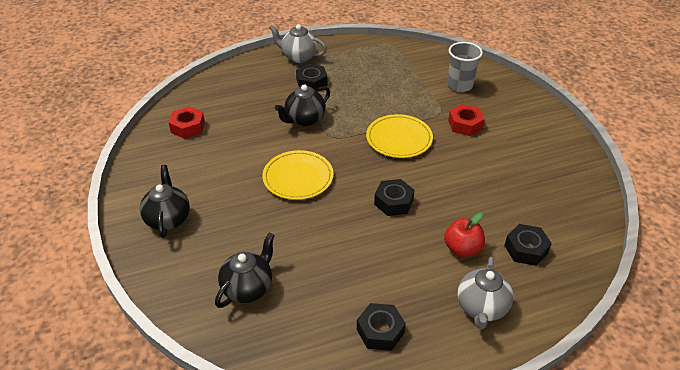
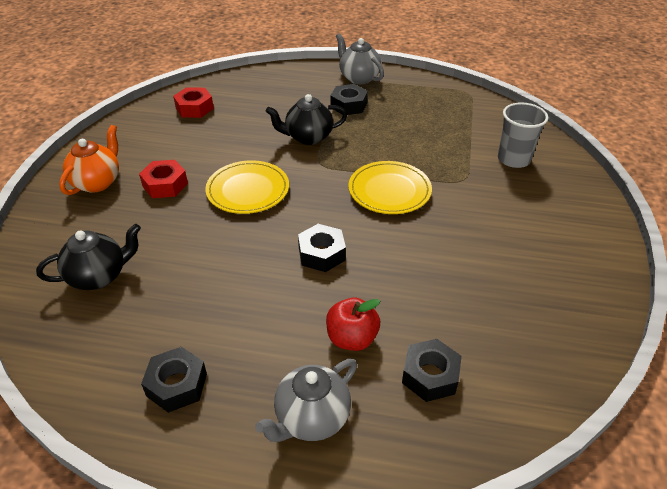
camera: 30 degrees right, 0 degrees up
black teapot [140,165,190,238] -> orange teapot [59,125,119,195]
red nut [448,104,485,136] -> red nut moved to [139,160,188,198]

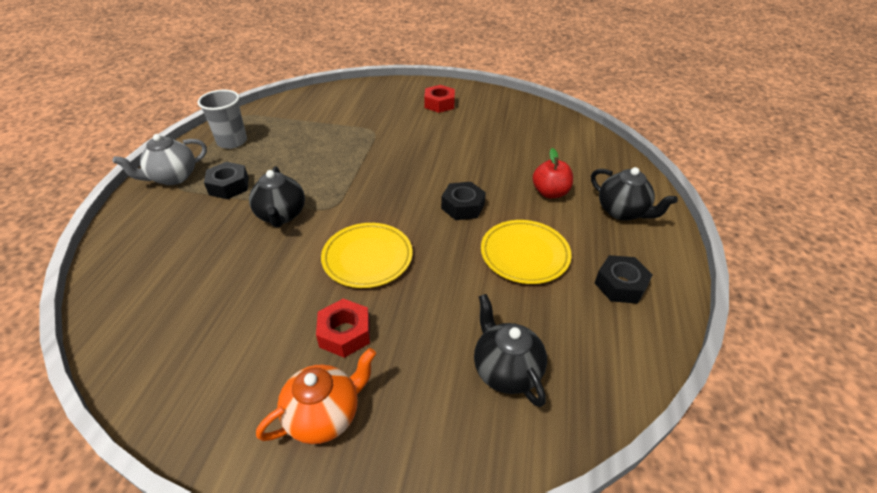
camera: 90 degrees left, 0 degrees up
orange teapot [59,125,119,195] -> orange teapot turned 120 degrees clockwise [256,348,376,444]
red nut [173,87,214,118] -> red nut moved to [424,85,455,113]
grey teapot [255,359,357,442] -> black teapot [591,167,678,221]
yellow plate [348,161,432,214] -> yellow plate moved to [481,220,572,284]
black nut [402,339,462,402] -> none
grey cup [498,102,548,168] -> grey cup moved to [198,90,247,149]

